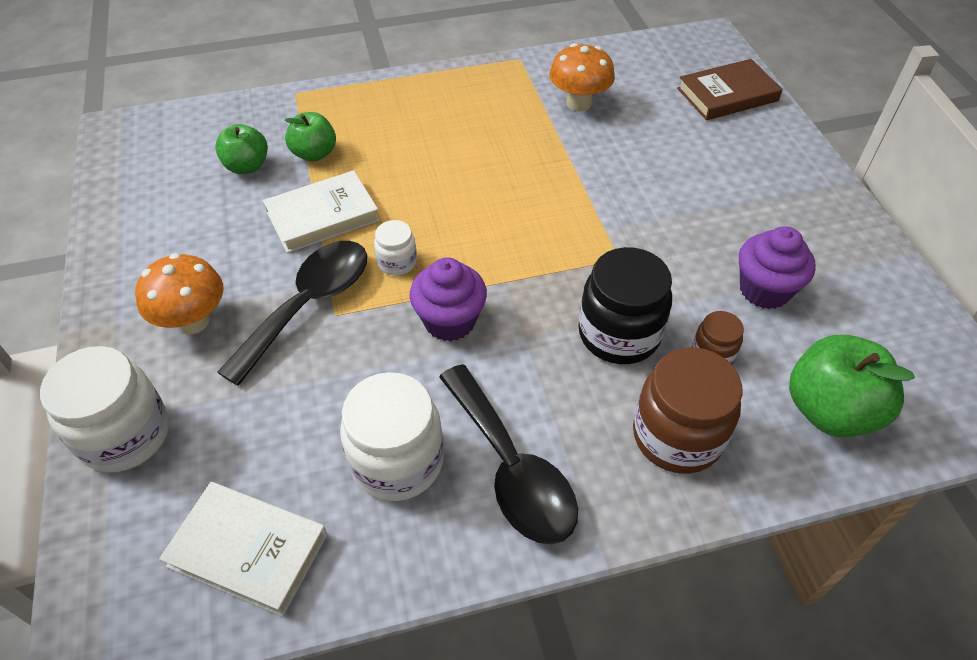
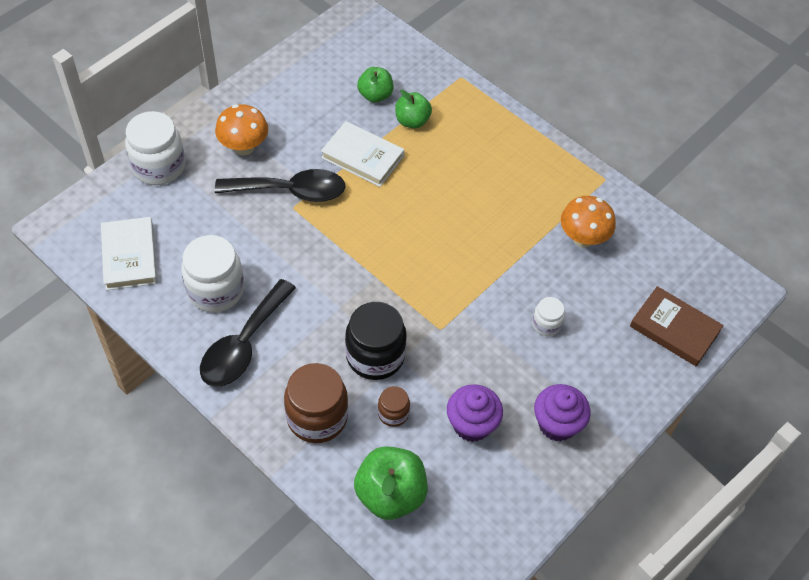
camera: 55 degrees right, 5 degrees up
white jar [374,220,417,275] -> white jar moved to [532,297,565,336]
purple cupcake [410,258,487,341] -> purple cupcake moved to [534,384,590,441]

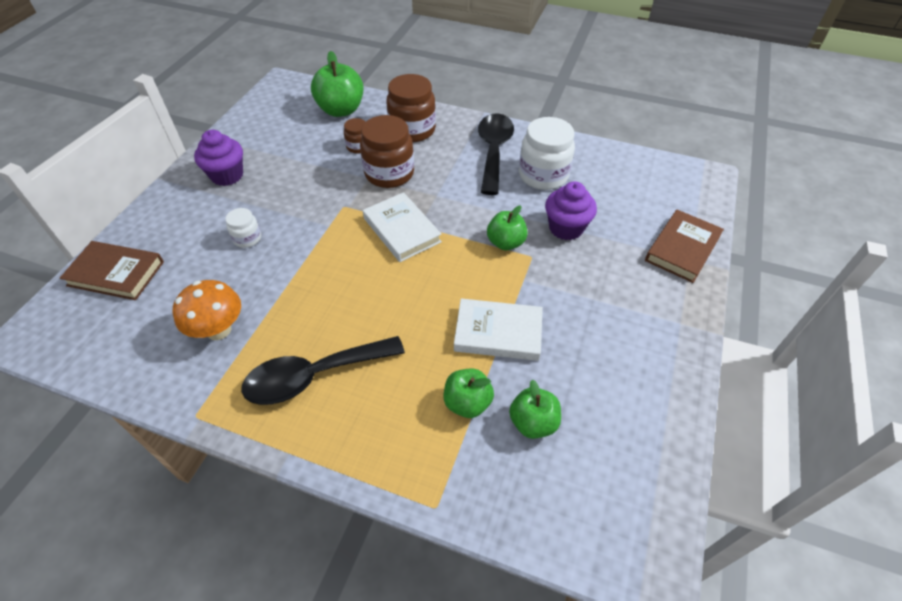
camera: 160 degrees right, 5 degrees down
white book [101,217,157,290] -> white book moved to [363,192,442,262]
white jar [125,111,185,185] -> brown book [645,210,724,283]
orange mushroom [215,104,268,155] -> none
black spoon [215,169,346,202] -> black spoon moved to [241,336,405,405]
black jar [345,302,407,380] -> brown jar [360,115,414,188]
purple cupcake [447,384,503,442] -> purple cupcake moved to [545,181,597,240]
none -> green apple [487,205,528,250]

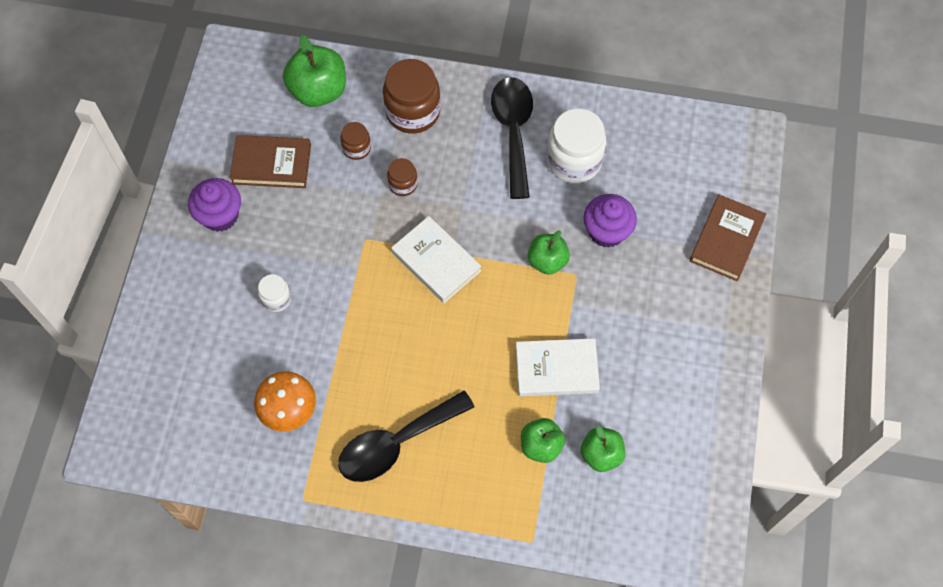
camera: 10 degrees left, 15 degrees up
brown book [60,241,164,300] -> brown book moved to [230,135,311,188]
brown jar [360,115,414,188] -> brown jar [387,158,418,196], size x0.52

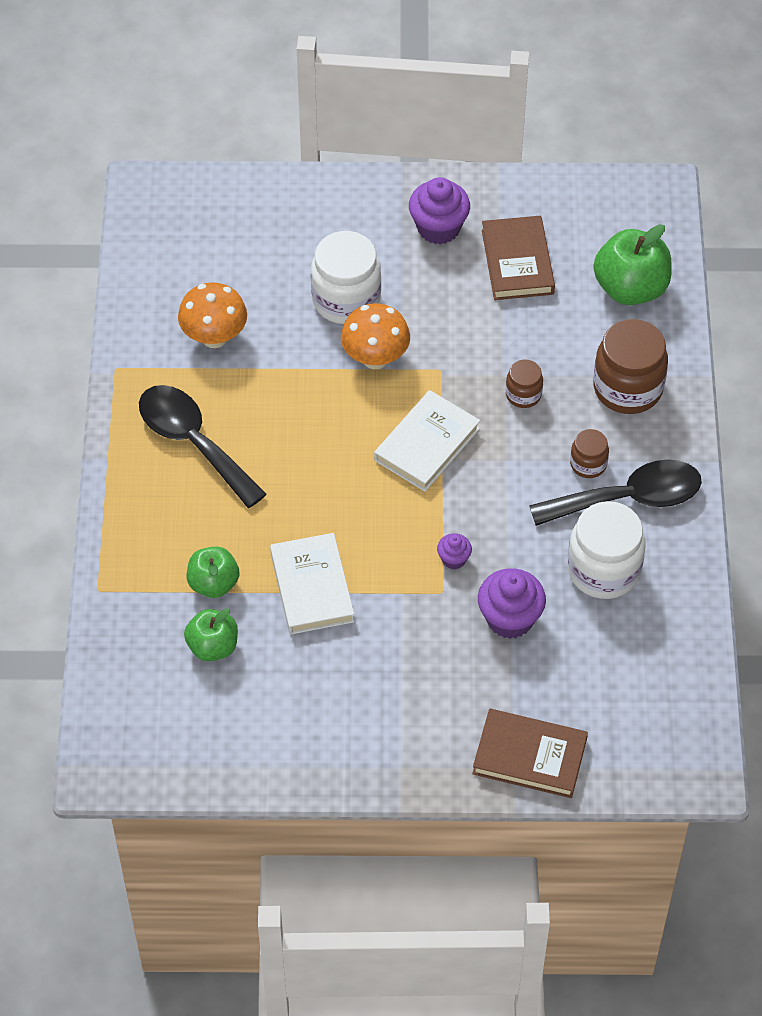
camera: 80 degrees right, 10 degrees down
white jar [258,274,291,312] -> white jar [311,231,381,324], size x1.94
brown jar [340,122,371,160] -> brown jar moved to [570,429,609,478]
green apple [528,231,570,275] -> purple cupcake [437,533,472,569]
none -> orange mushroom [341,304,410,369]

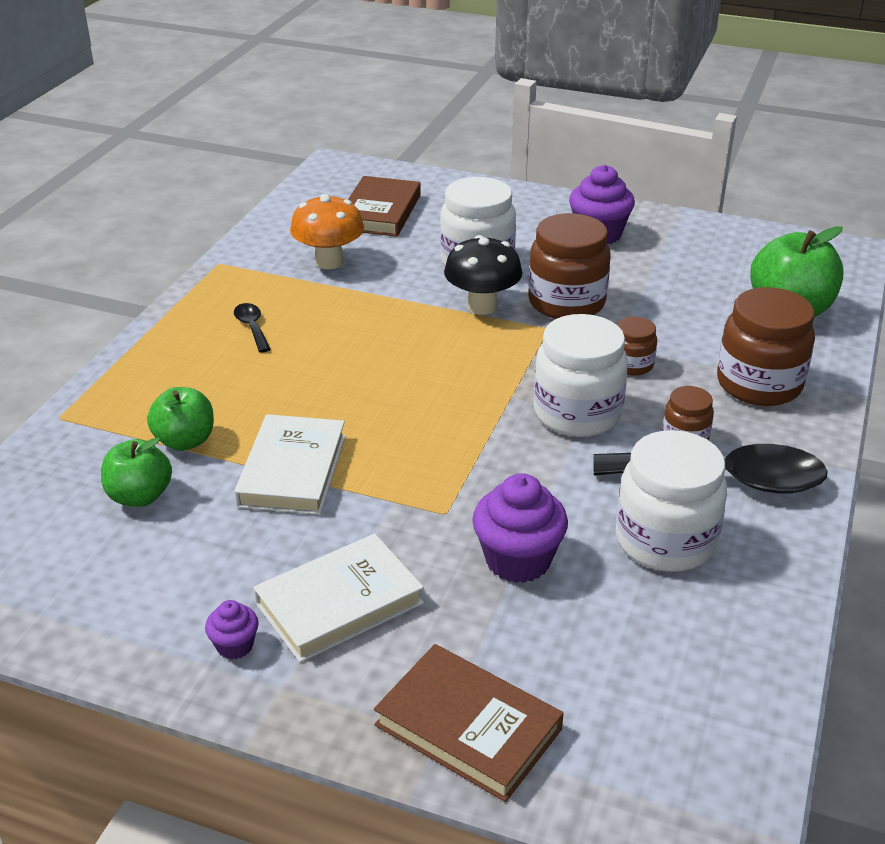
camera: 20 degrees right, 20 degrees down
black spoon [139,385,267,508] -> black spoon [234,303,271,353], size x0.44
orange mushroom [341,304,410,369] -> black mushroom [444,235,523,315]
white book [374,390,480,492] -> white book moved to [253,534,424,663]
purple cupcake [437,533,472,569] -> purple cupcake moved to [205,600,259,660]
brown book [482,216,555,300] -> brown book moved to [348,176,421,237]
none -> brown jar [528,213,610,319]
none -> white jar [534,314,628,437]

